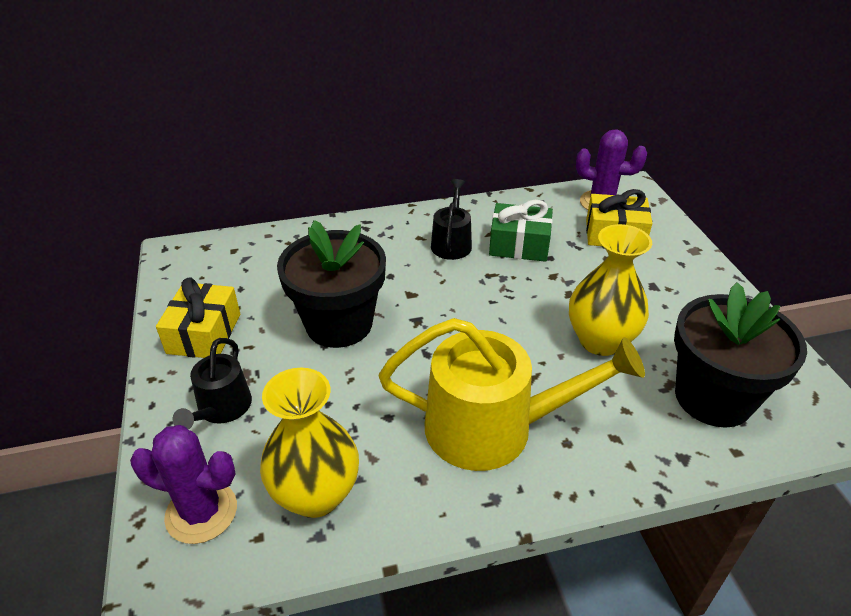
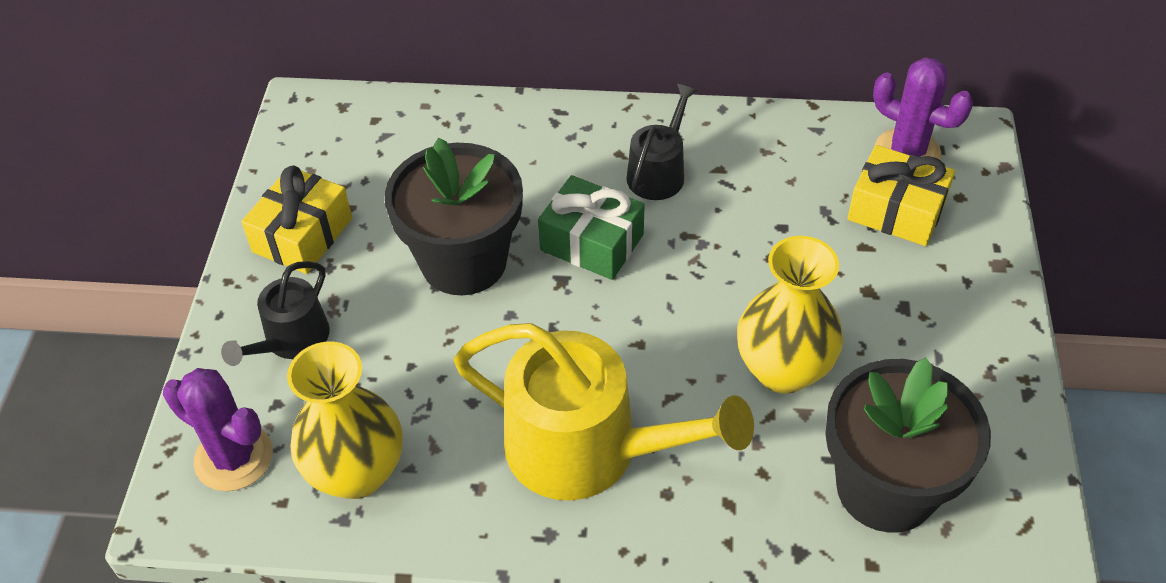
camera: 20 degrees right, 10 degrees up
green gift [489,200,553,262] -> green gift moved to [538,175,645,280]

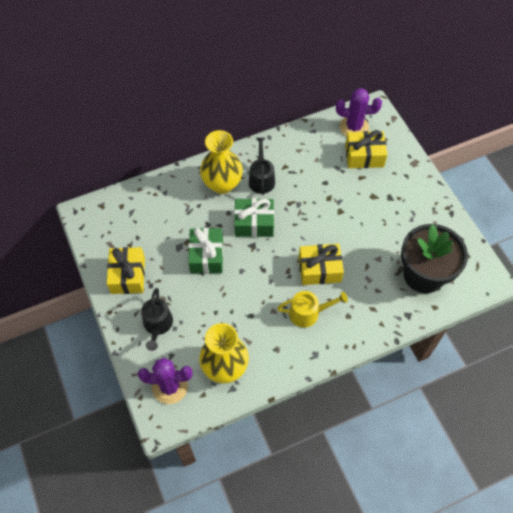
camera: 30 degrees left, 10 degrees up
black flower pot [385,138,523,295] -> green gift [188,228,223,274]
yellow watering can [454,323,754,501] -> yellow watering can [277,291,348,327], size x0.53
yellow vase [737,236,843,393] -> yellow vase moved to [200,130,243,194]
none -> yellow gift [299,244,344,285]

